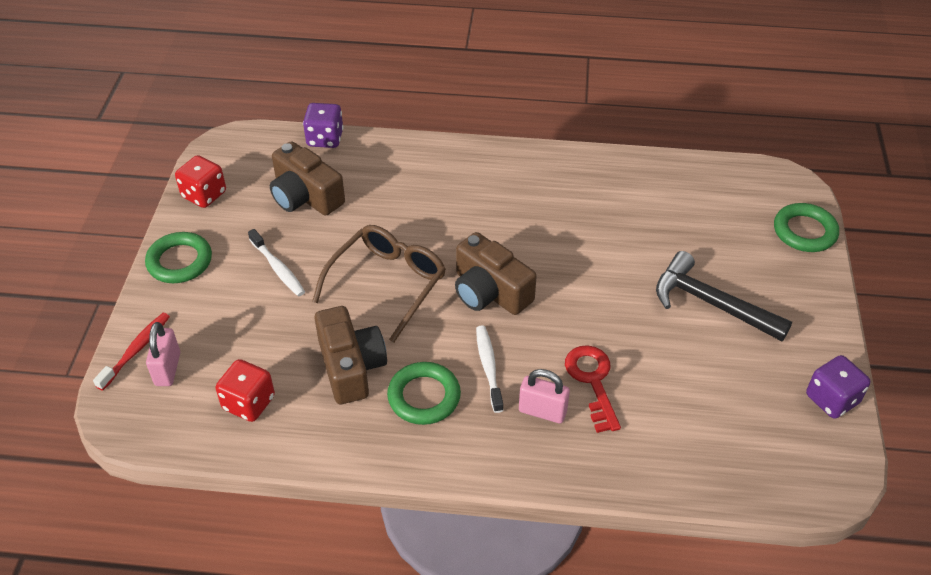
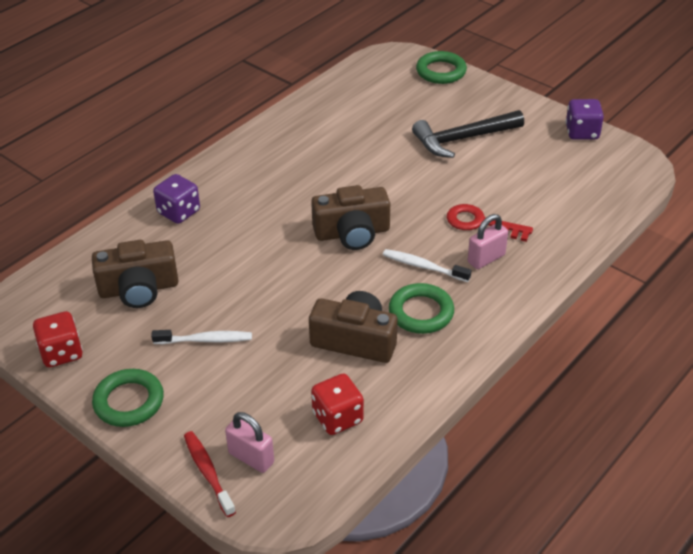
camera: 55 degrees left, 5 degrees down
purple dice [303,103,344,148] -> purple dice moved to [153,174,200,224]
brown glasses [312,225,446,343] -> none

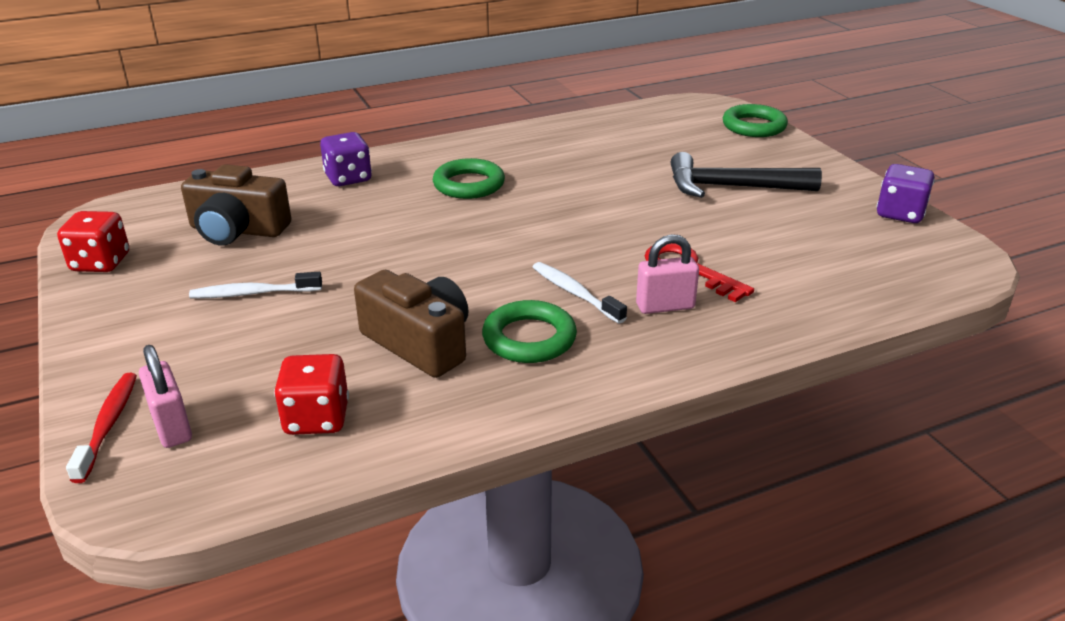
camera: 25 degrees right, 10 degrees down
green ring [92,369,164,427] -> green ring moved to [433,158,505,199]
white toothbrush [151,330,252,344] -> white toothbrush turned 150 degrees clockwise [189,272,322,298]
brown camera [311,185,390,250] -> none

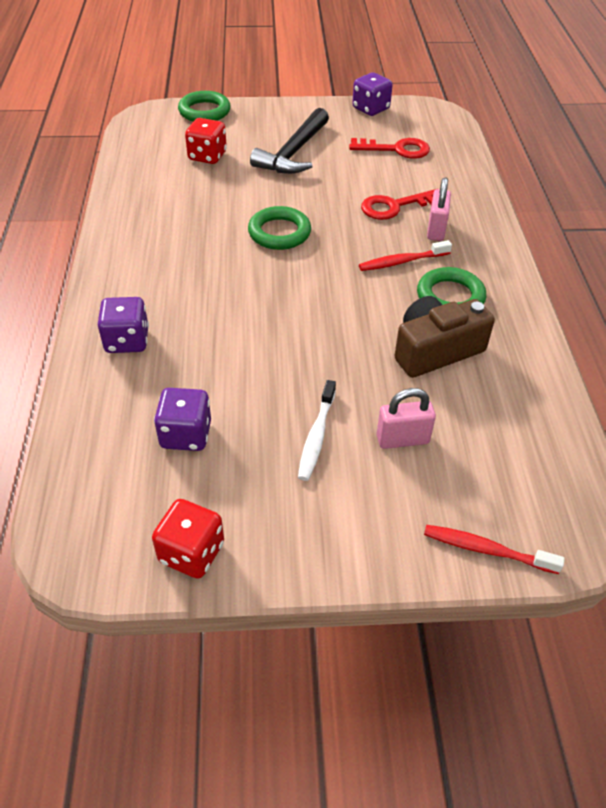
camera: 70 degrees left, 15 degrees up
pink padlock [139,345,192,448] -> pink padlock moved to [376,388,436,449]
brown camera [181,164,291,245] -> purple dice [154,388,211,451]
red dice [274,354,349,435] -> red dice moved to [185,118,227,164]
green ring [433,158,505,199] -> green ring moved to [248,206,311,250]
white toothbrush [533,262,627,323] -> red toothbrush [359,240,452,271]
none -> red key [349,138,430,159]

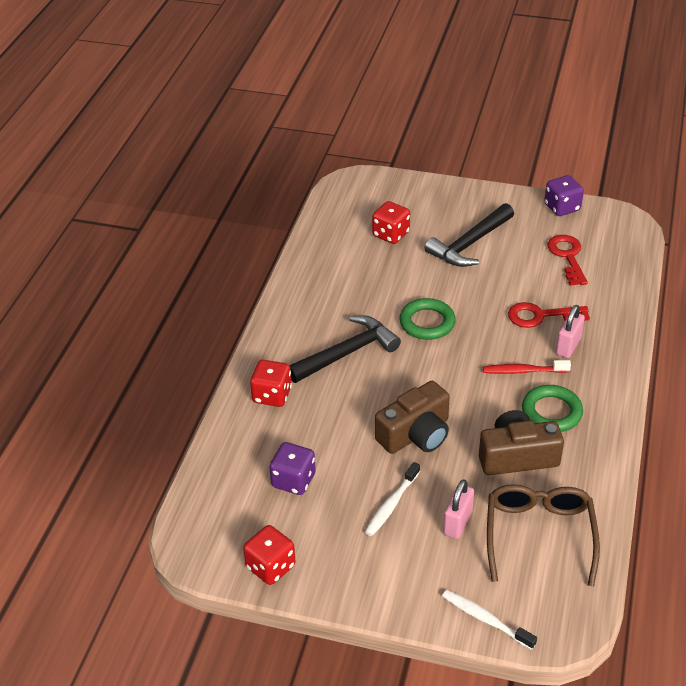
camera: 20 degrees right, 5 degrees down
purple dice [98,297,149,353] -> red dice [250,360,292,407]
green ring [178,91,231,122] -> none
red key [349,138,430,159] -> red key turned 120 degrees counterclockwise [547,235,588,286]
pink padlock [376,388,436,449] -> pink padlock turned 75 degrees counterclockwise [443,479,474,539]
red toothbrush [424,525,565,574] -> white toothbrush [442,590,537,650]
none -> black hammer [289,315,401,383]
none -> brown camera [375,381,450,454]
none -> brown glasses [487,484,600,587]

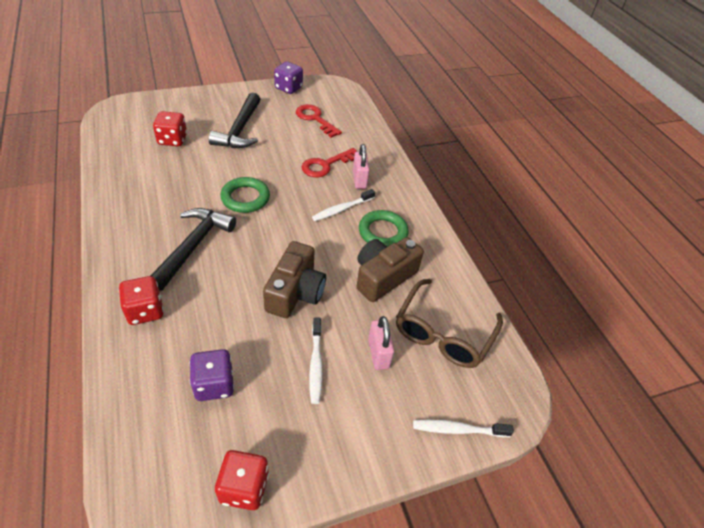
camera: 40 degrees left, 5 degrees up
red toothbrush [483,360,571,374] -> white toothbrush [312,189,375,221]
brown glasses [487,484,600,587] -> brown glasses turned 120 degrees counterclockwise [396,279,503,368]

